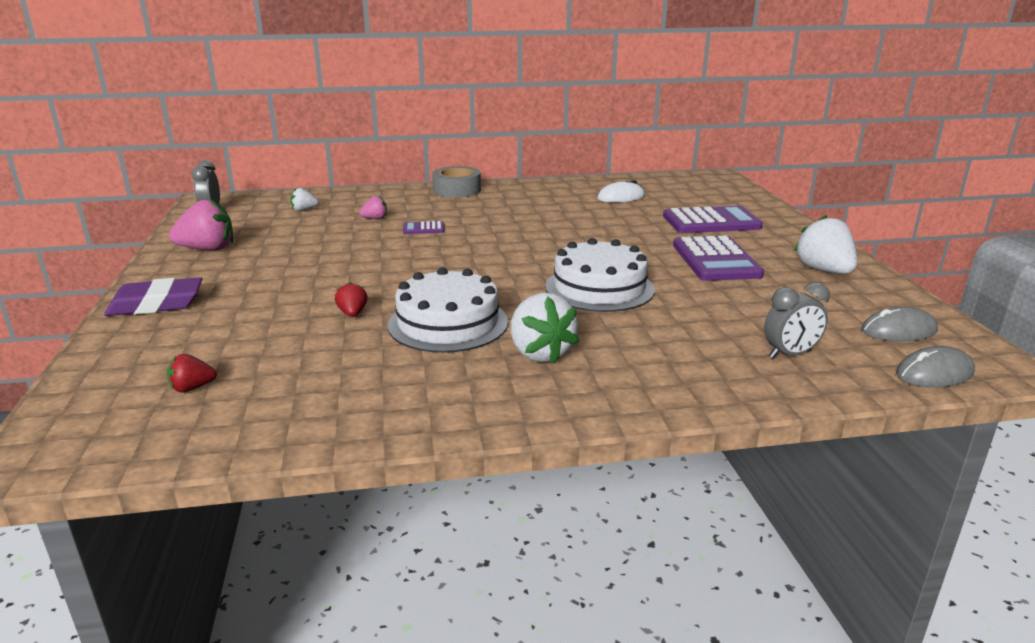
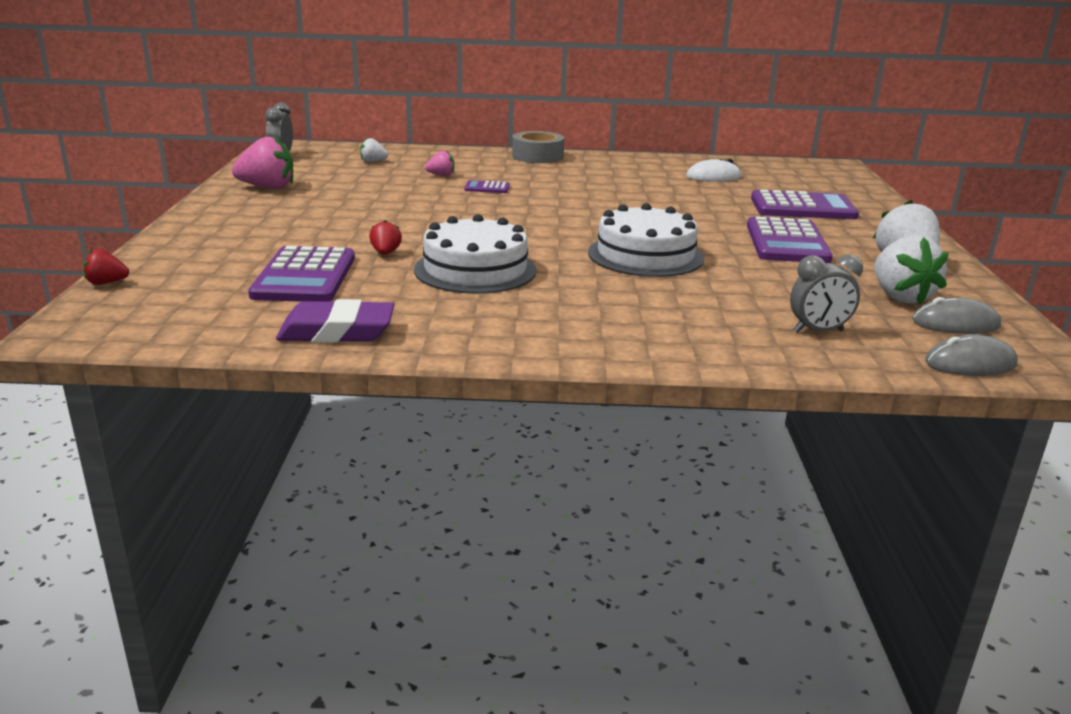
camera: 10 degrees right, 0 degrees up
purple eraser [104,277,202,316] -> purple eraser moved to [276,299,394,343]
red strawberry [167,354,217,392] -> red strawberry moved to [83,249,129,285]
white strawberry [511,293,580,363] -> white strawberry moved to [874,235,949,305]
none -> purple calculator [248,246,355,302]

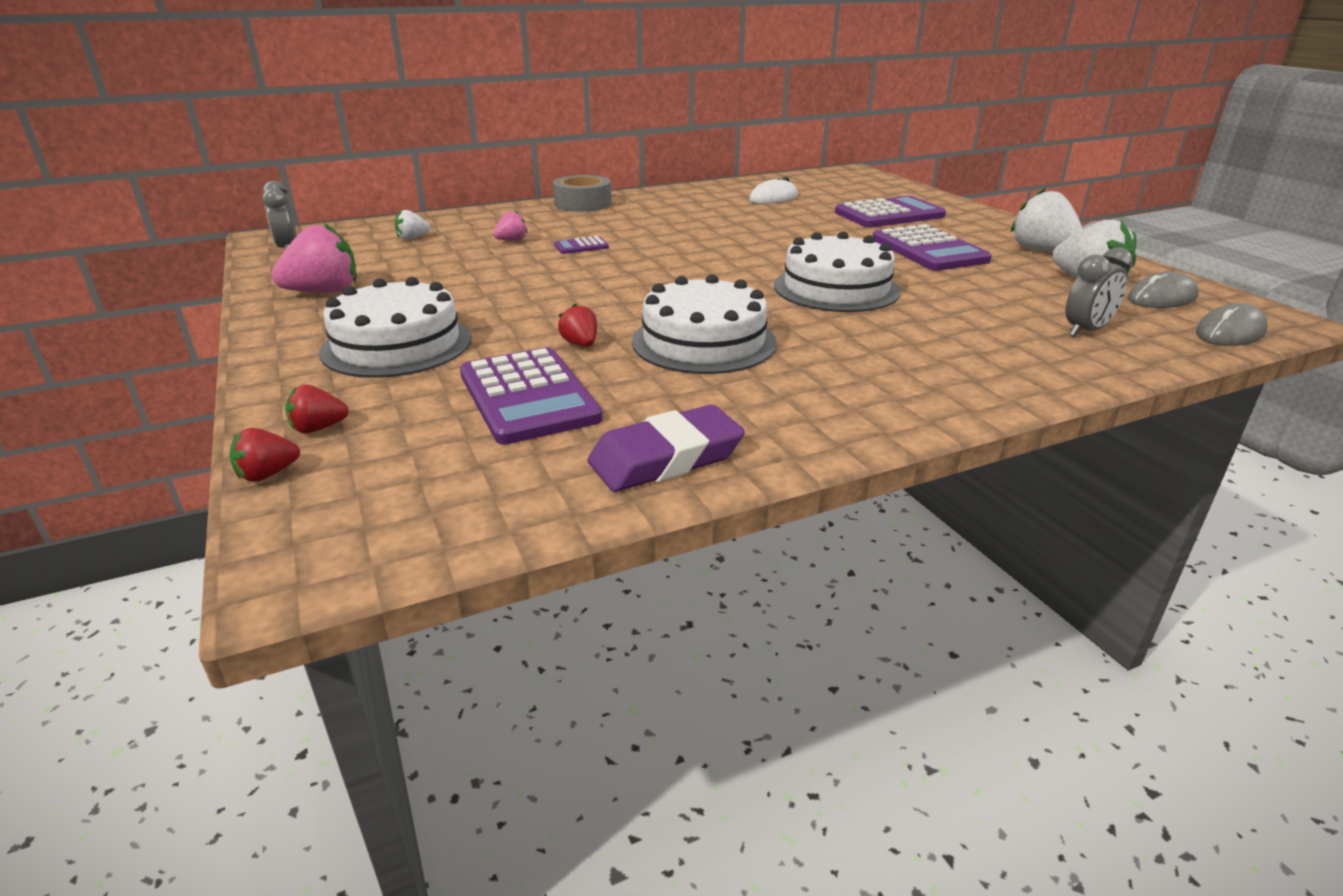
camera: 25 degrees left, 5 degrees up
none -> red strawberry [285,385,349,433]
none -> white cake [319,277,472,378]

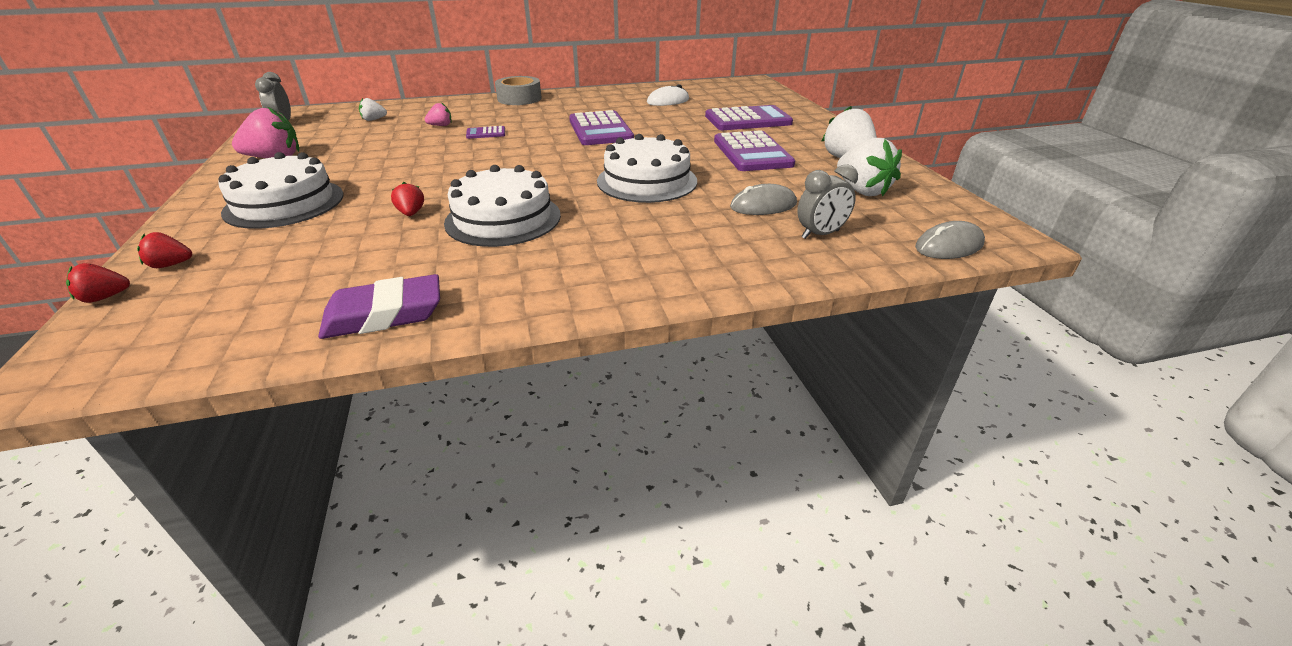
camera: 10 degrees right, 5 degrees up
purple calculator [460,347,603,445] -> purple calculator moved to [569,110,634,145]
grey mouse [1128,272,1199,308] -> grey mouse moved to [730,184,797,215]

